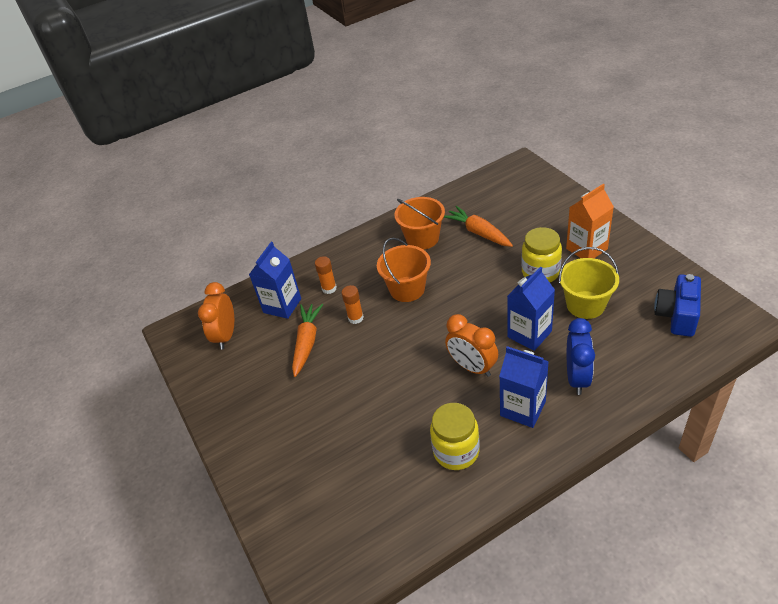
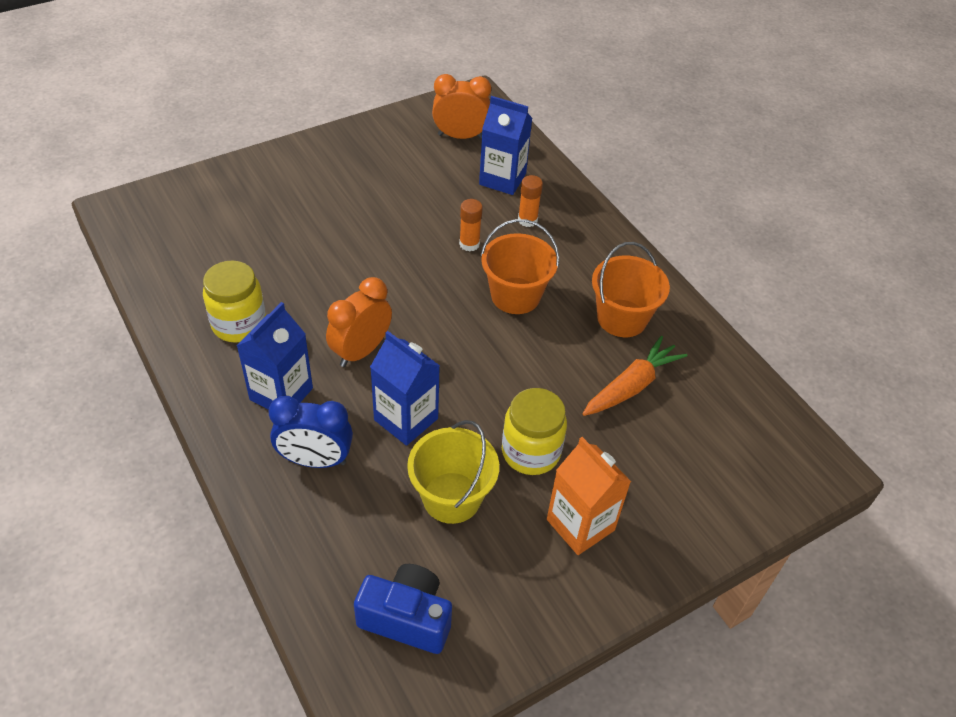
camera: 80 degrees right, 5 degrees up
orange carrot [292,304,323,377] -> none

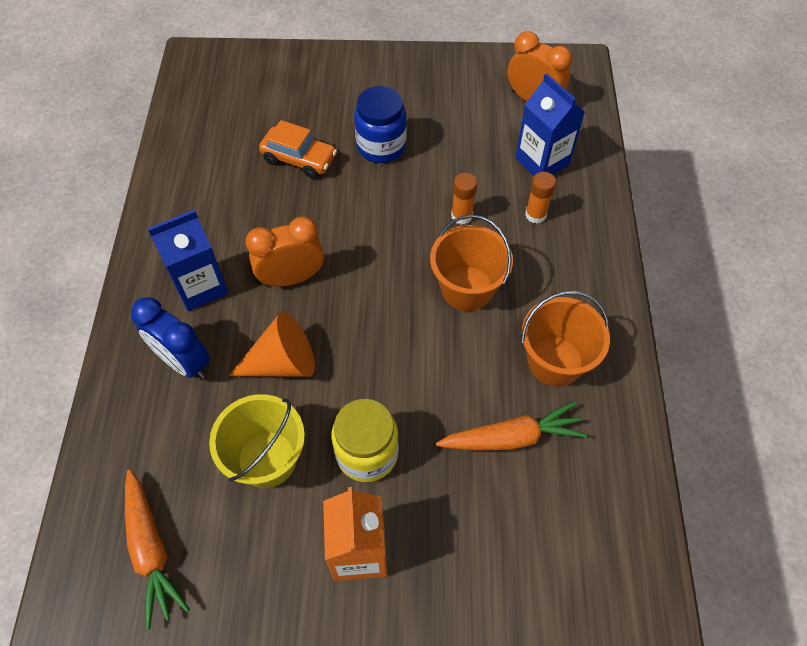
camera: 35 degrees right, 10 degrees up
yellow jar [203,261,266,342] -> none
blue camera [354,564,452,654] -> orange carrot [125,470,190,629]
blue carton [370,331,440,446] -> orange cone [229,312,315,377]
none -> orange car [259,120,337,179]
none -> blue jar [354,86,407,163]

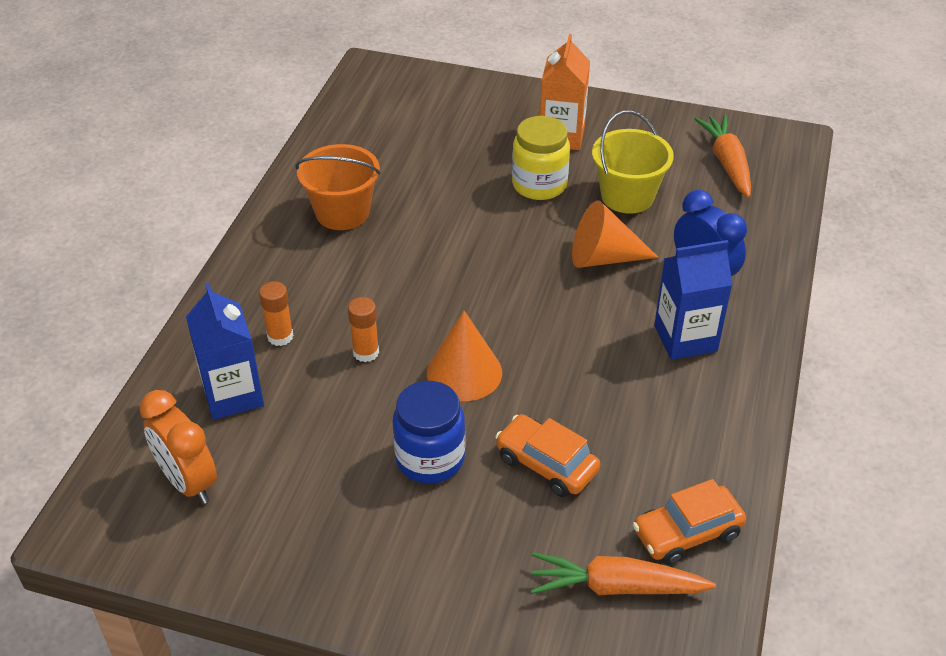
camera: 165 degrees left, 15 degrees down
orange clock [245,216,324,287] -> none
orange bucket [430,214,513,311] -> none
orange carrot [436,401,587,451] -> orange carrot moved to [531,552,716,595]
none -> orange cone [427,311,502,401]
none -> orange car [633,479,746,565]

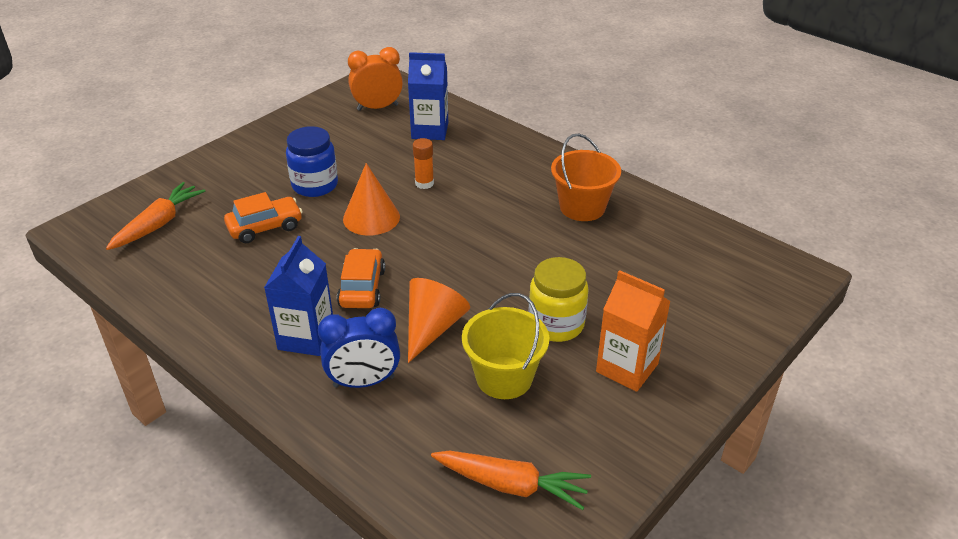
camera: 115 degrees right, 5 degrees down
orange glue stick [259,281,294,346] -> none
orange car [633,479,746,565] -> orange car moved to [337,248,385,308]

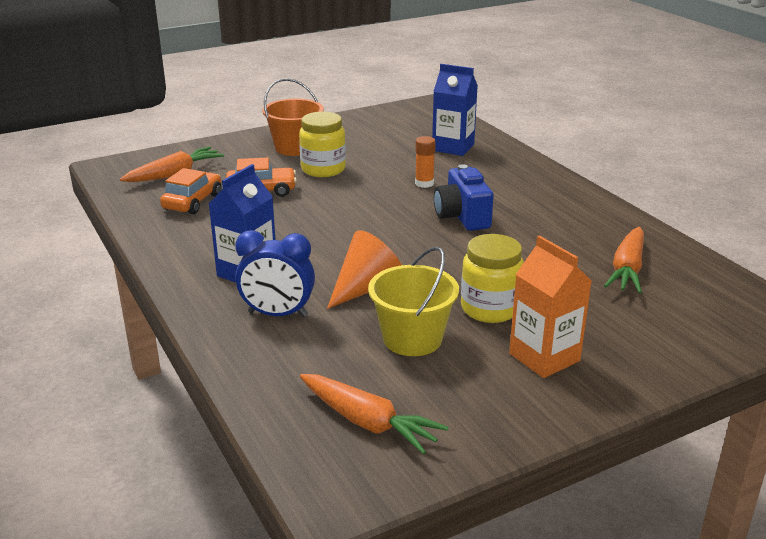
camera: 20 degrees right, 10 degrees down
blue jar [286,126,338,197] -> yellow jar [299,112,346,177]
orange car [337,248,385,308] -> orange car moved to [160,168,222,214]
orange cone [343,163,400,236] -> none
orange clock [348,47,403,111] -> none
orange bucket [551,133,621,221] -> orange bucket moved to [263,78,324,156]
none -> blue camera [434,164,494,231]
none -> orange carrot [604,227,644,293]

